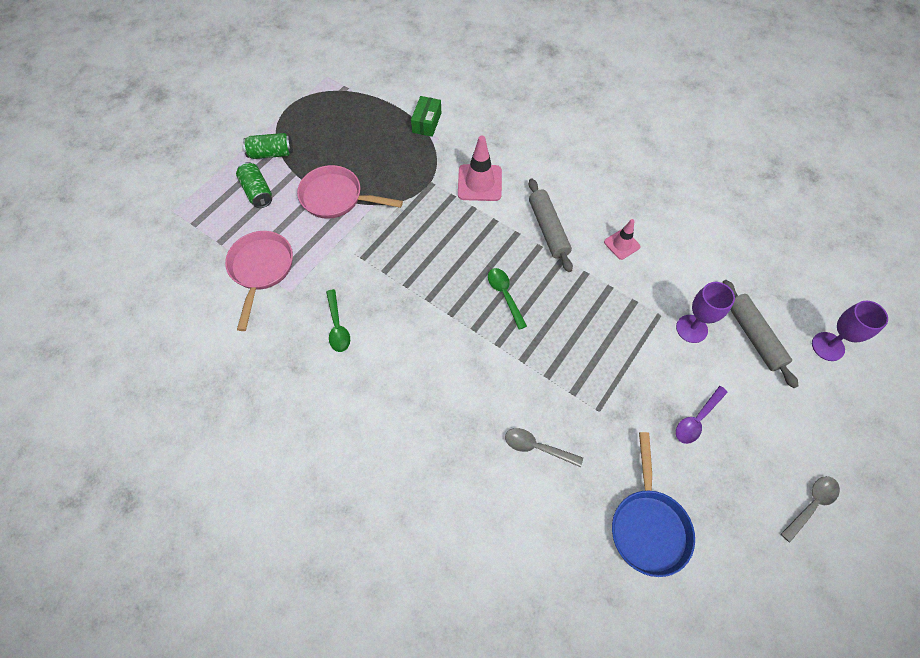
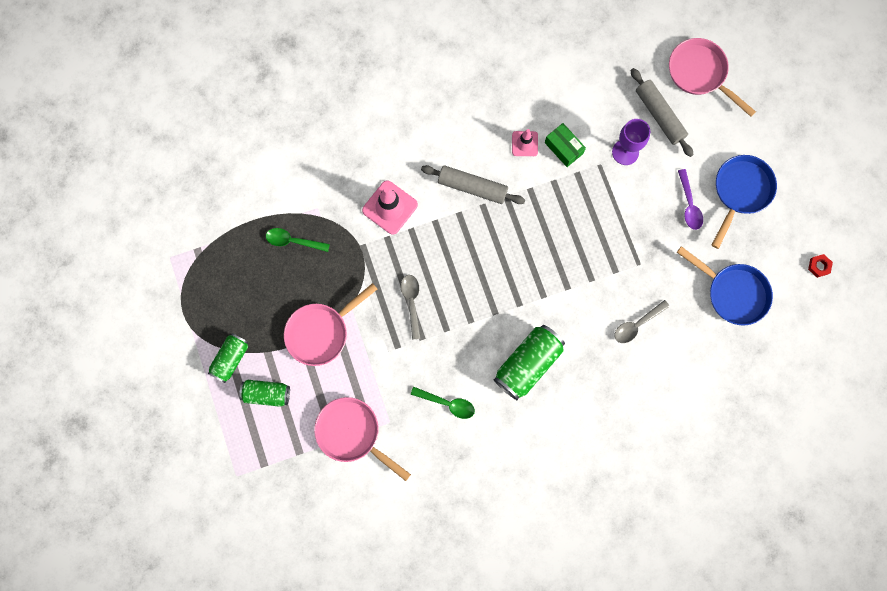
camera: 55 degrees left, 15 degrees up
green box [411,96,441,137] -> green box moved to [545,123,586,167]
green spoon [488,268,527,330] -> green spoon moved to [266,228,330,252]
grey rolling pin [723,280,798,388] -> grey rolling pin turned 45 degrees clockwise [631,68,694,157]
grey spoon [781,476,840,542] -> grey spoon moved to [401,275,421,340]
purple goblet [812,300,888,361] -> pink pan [669,38,756,117]
none -> green can [494,325,565,400]
none -> blue pan [712,155,777,249]
none -> red nut [808,254,833,278]

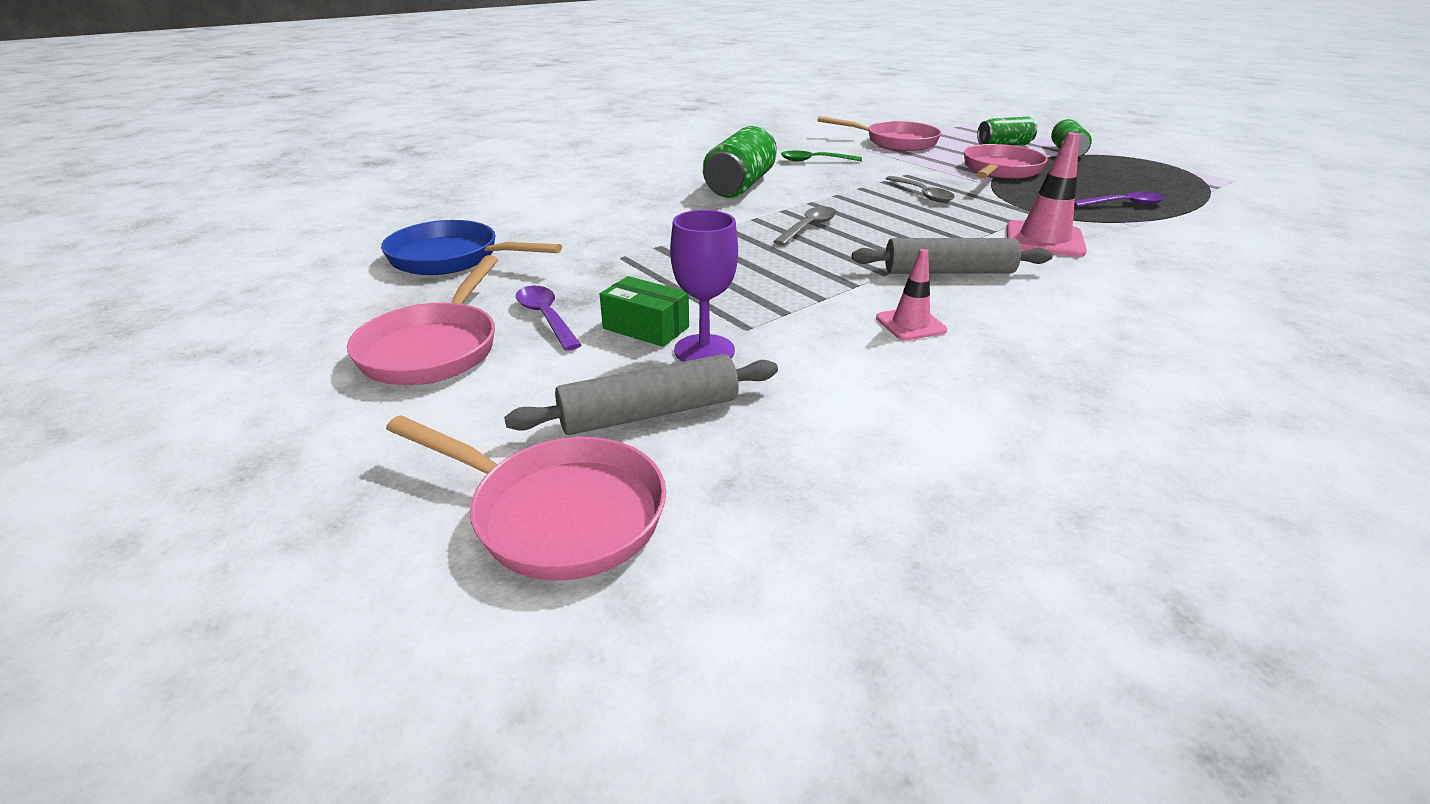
camera: 160 degrees right, 45 degrees down
green spoon [266,228,330,252] -> purple spoon [1074,191,1165,207]
green box [545,123,586,167] -> green box moved to [600,276,689,347]
grey spoon [614,300,670,343] -> grey spoon moved to [773,206,837,246]
grey rolling pin [631,68,694,157] -> grey rolling pin turned 60 degrees counterclockwise [504,354,778,435]
blue pan [712,155,777,249] -> pink pan [347,255,498,385]
red nut [808,254,833,278] -> none

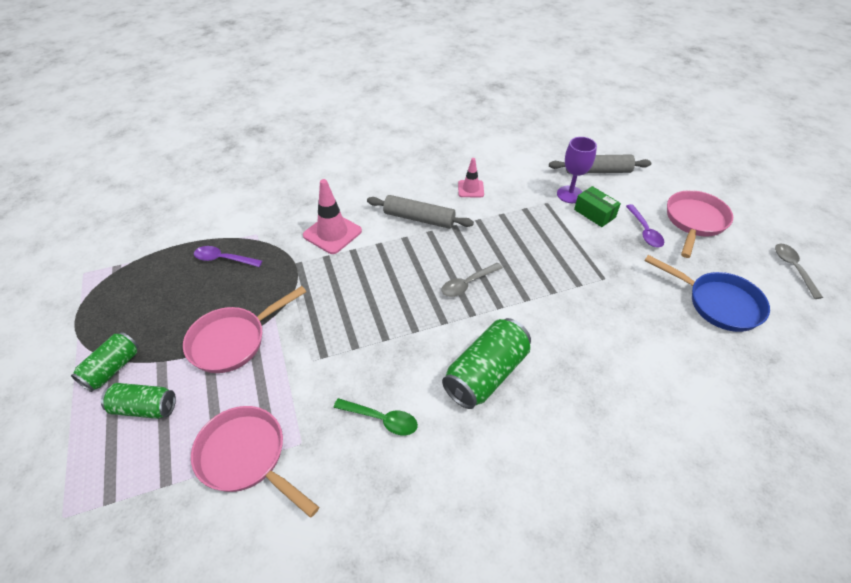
camera: 160 degrees left, 15 degrees up
pink pan [386,415,666,581] -> none
grey spoon [886,176,955,203] -> grey spoon moved to [775,244,823,299]

